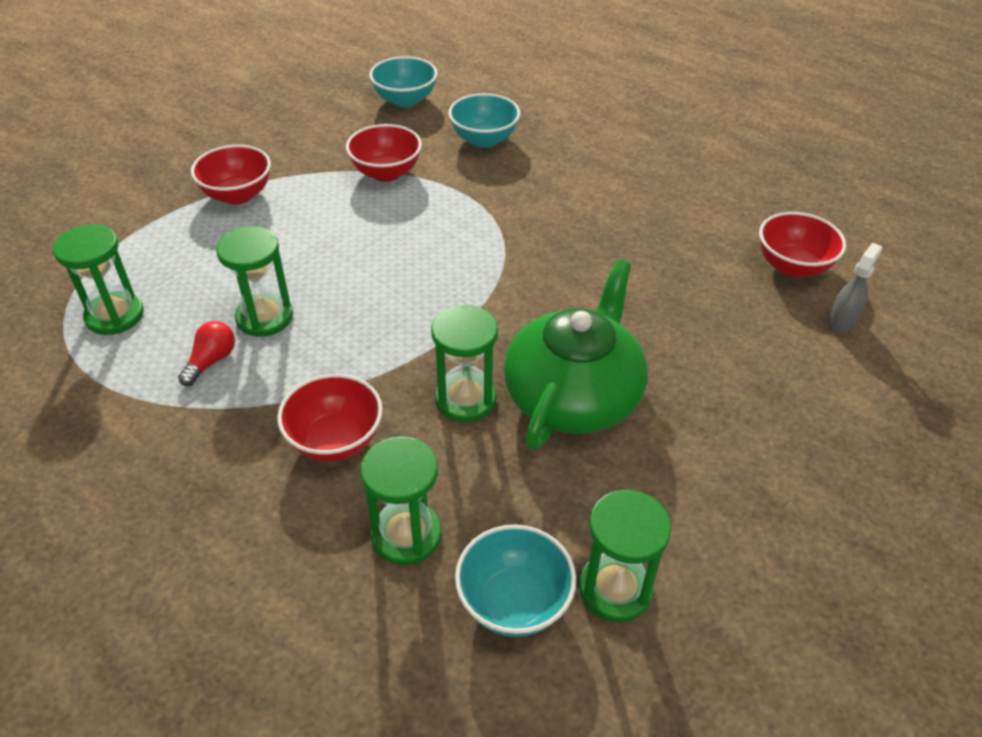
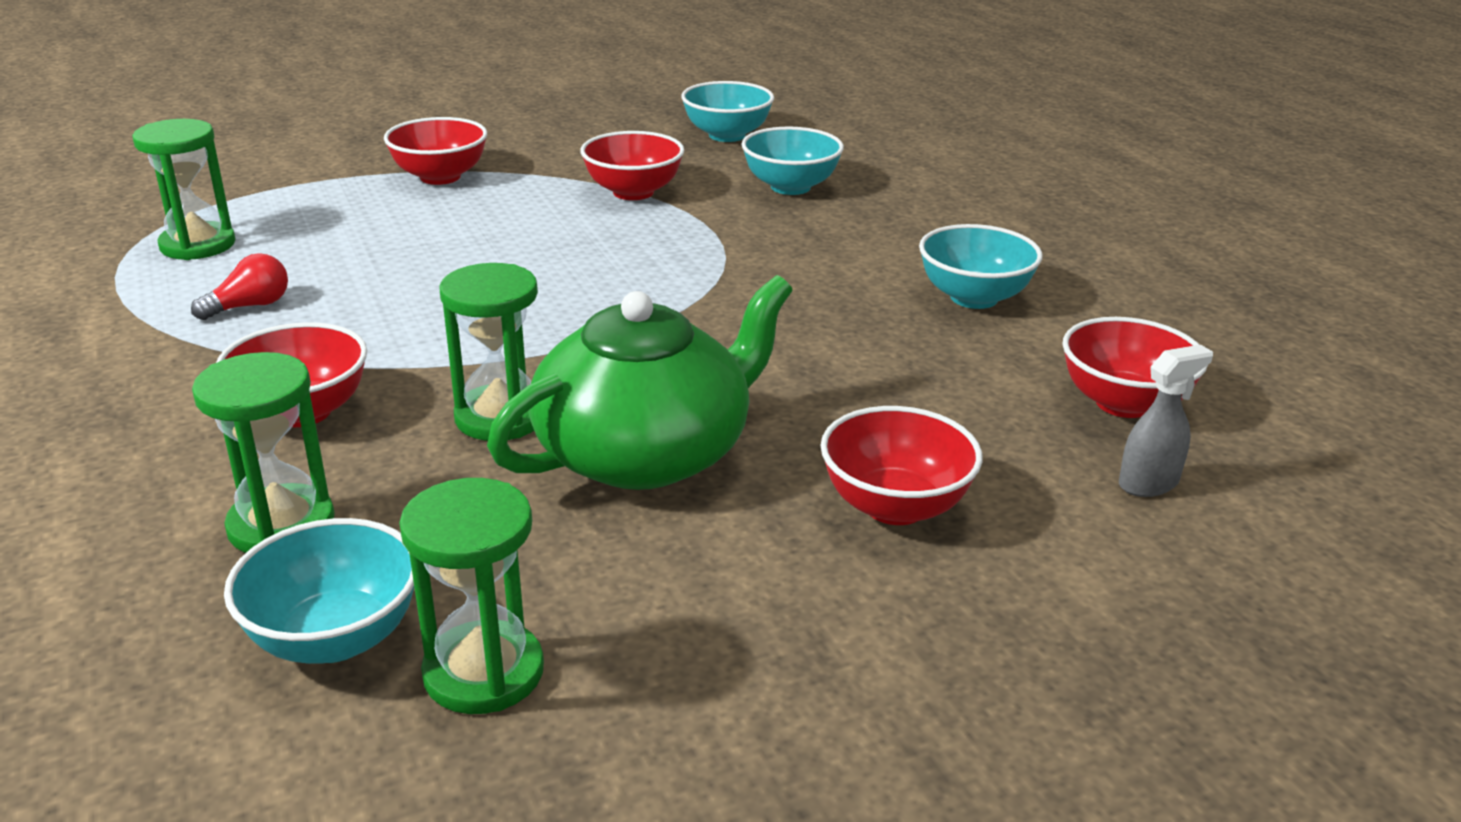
camera: 25 degrees right, 15 degrees down
green hourglass [216,226,293,337] -> none
none -> red bowl [821,406,982,525]
none -> turquoise bowl [919,224,1042,309]

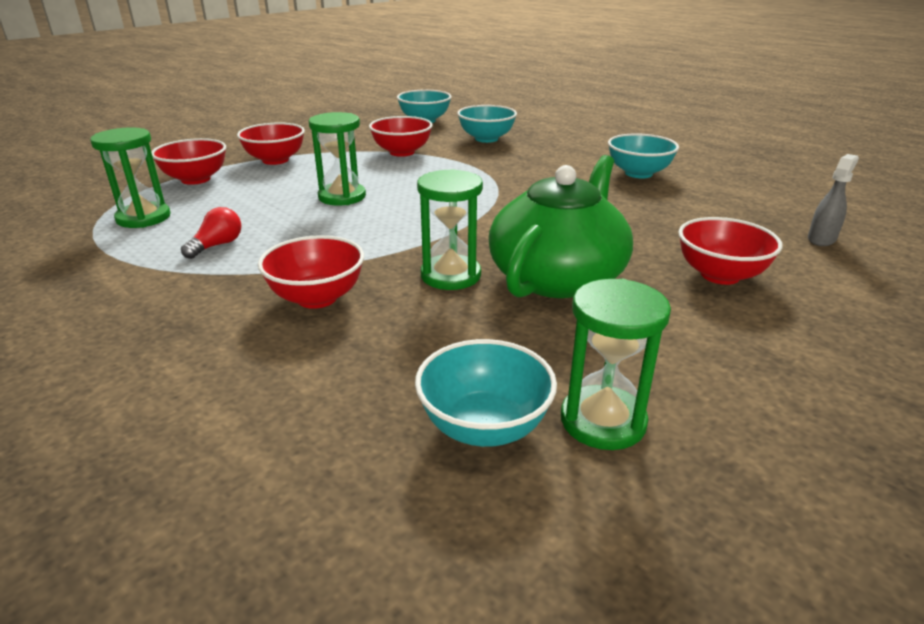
camera: 20 degrees left, 0 degrees up
green hourglass [192,352,335,553] -> green hourglass moved to [309,112,366,205]
red bowl [1063,317,1208,418] -> red bowl moved to [151,138,226,185]

